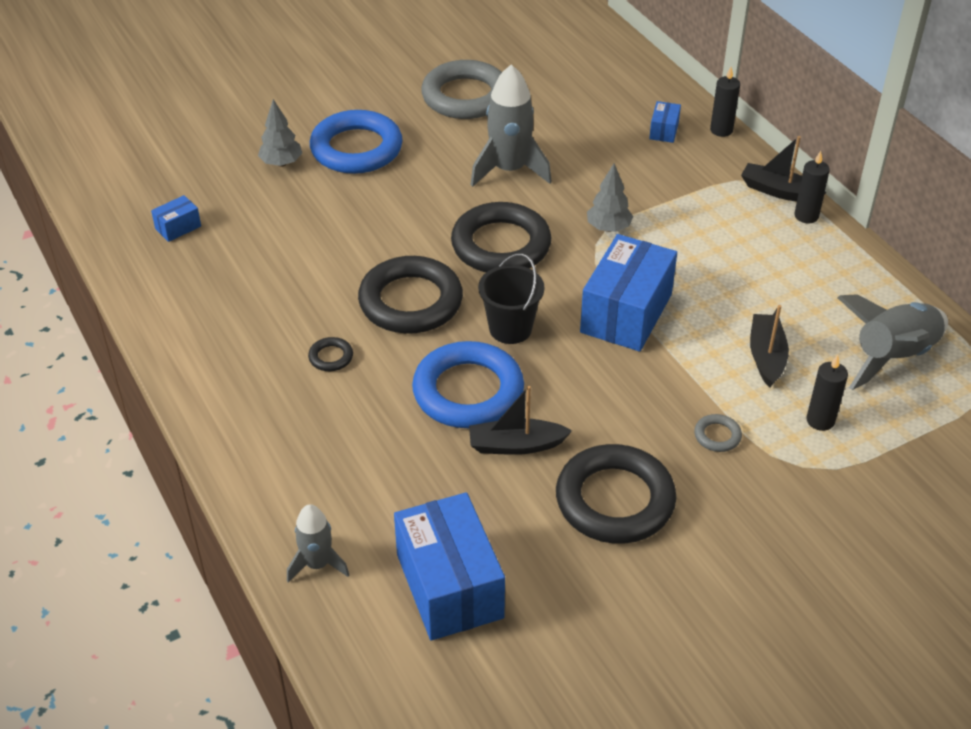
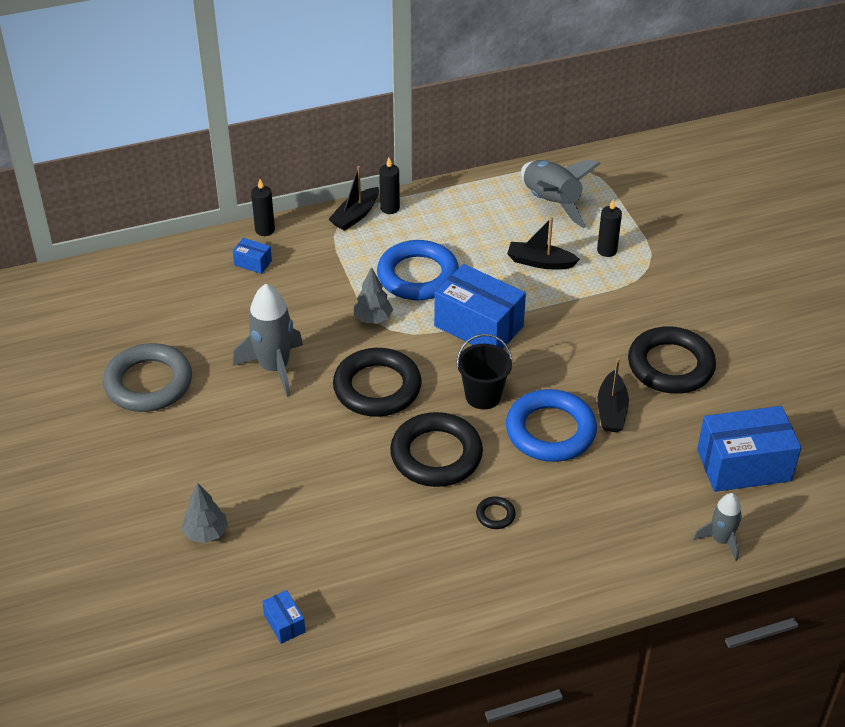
camera: 80 degrees left, 0 degrees up
blue ring [310,110,403,174] -> blue ring moved to [377,240,459,300]
grey ring [694,414,742,452] -> none

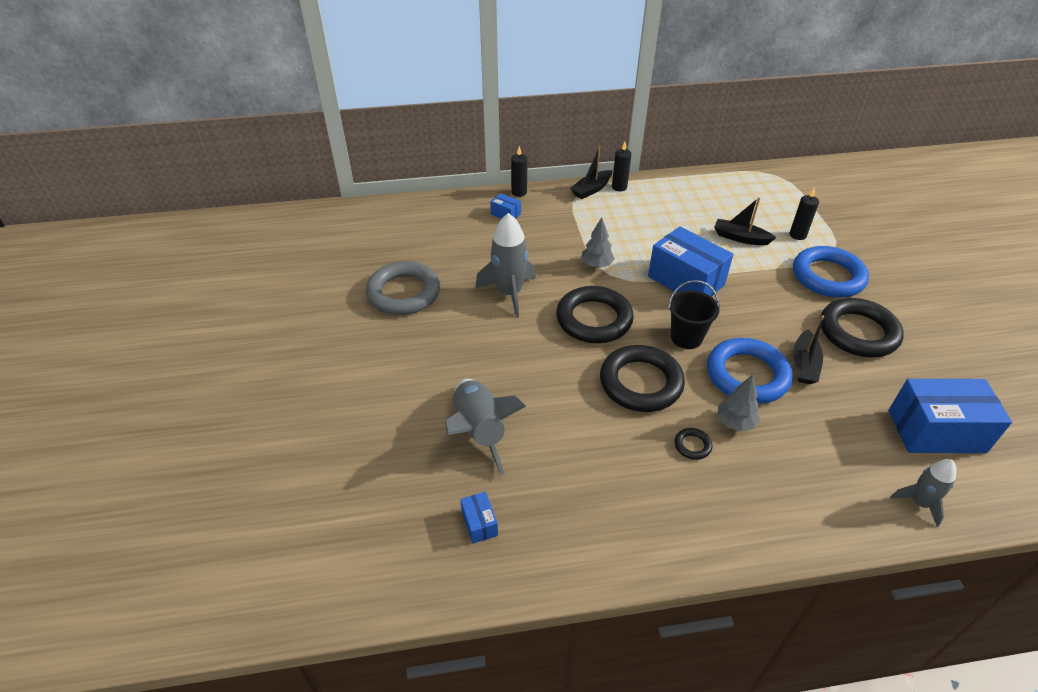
camera: 10 degrees right, 0 degrees up
grey tree [182,482,228,543] -> grey tree moved to [718,375,760,432]
blue ring [377,240,459,300] -> blue ring moved to [793,246,869,298]
grey rocket [521,159,601,228] -> grey rocket moved to [445,379,526,476]

